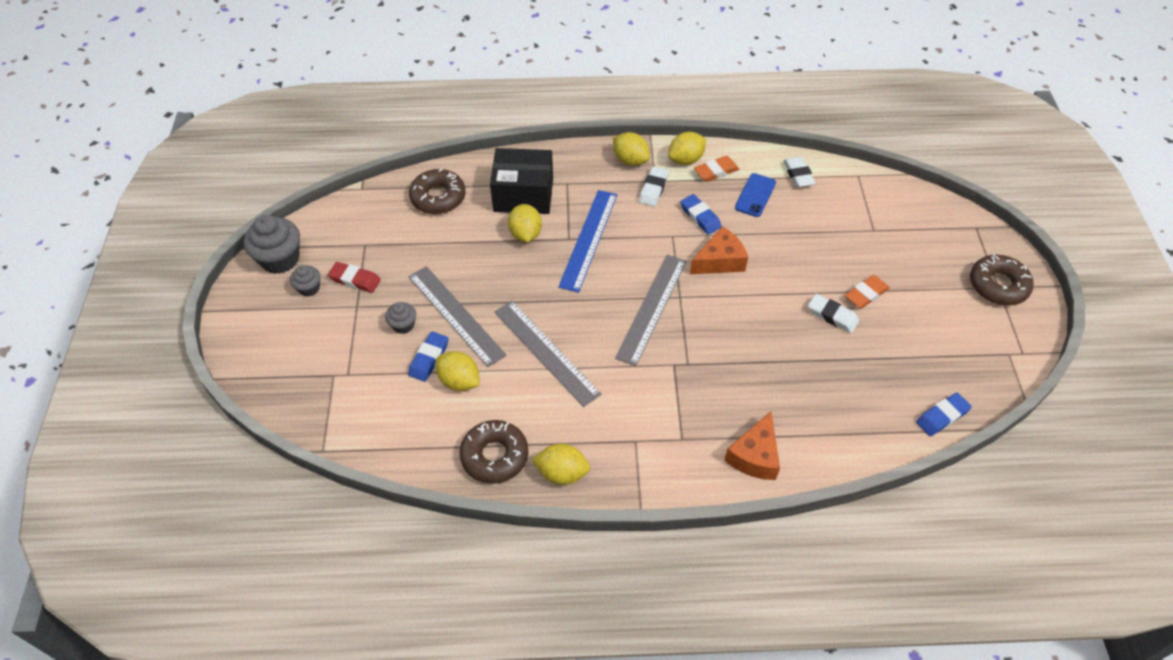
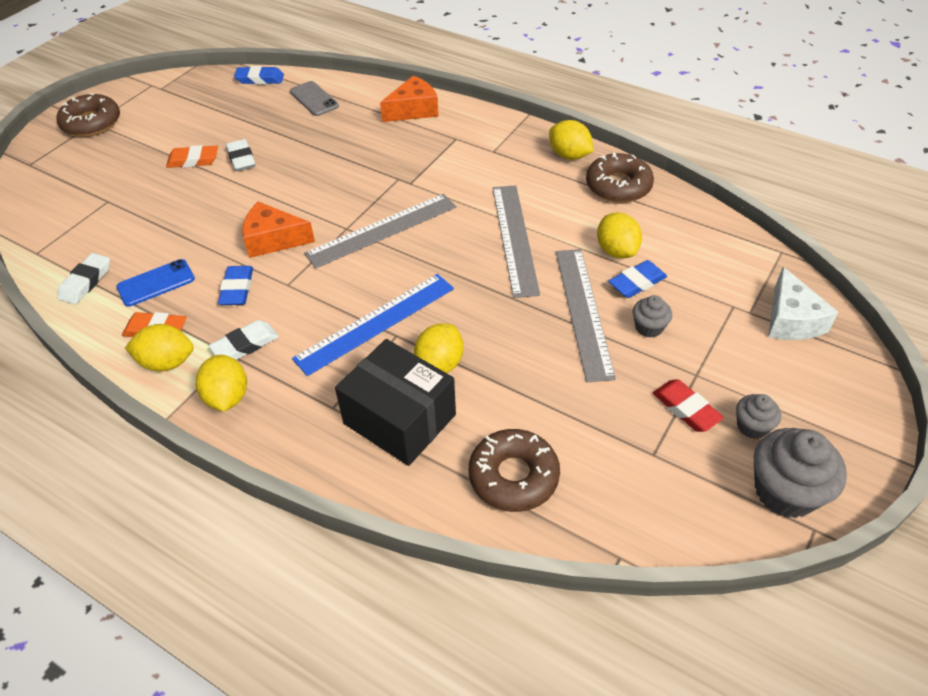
camera: 145 degrees left, 5 degrees down
none -> grey phone [290,81,339,116]
none -> white cheese [768,267,839,340]

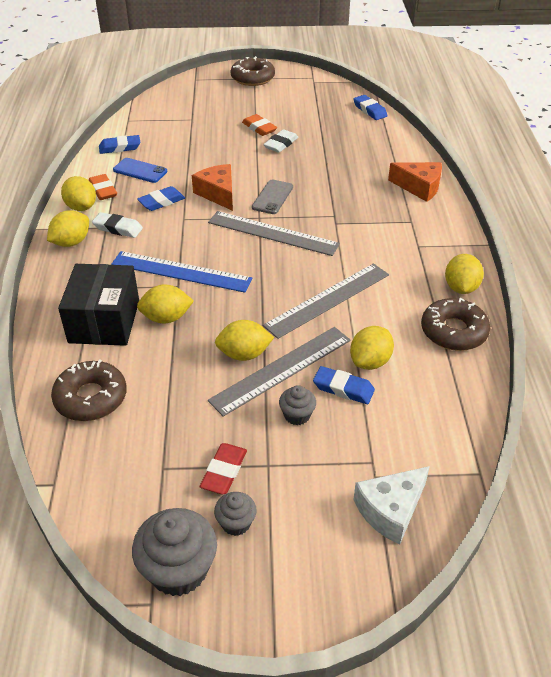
camera: 55 degrees right, 5 degrees down
white eraser [57,253,110,305] -> blue eraser [99,135,141,154]
grey phone [290,81,339,116] -> grey phone moved to [252,180,293,214]
none -> yellow lemon [215,320,274,361]

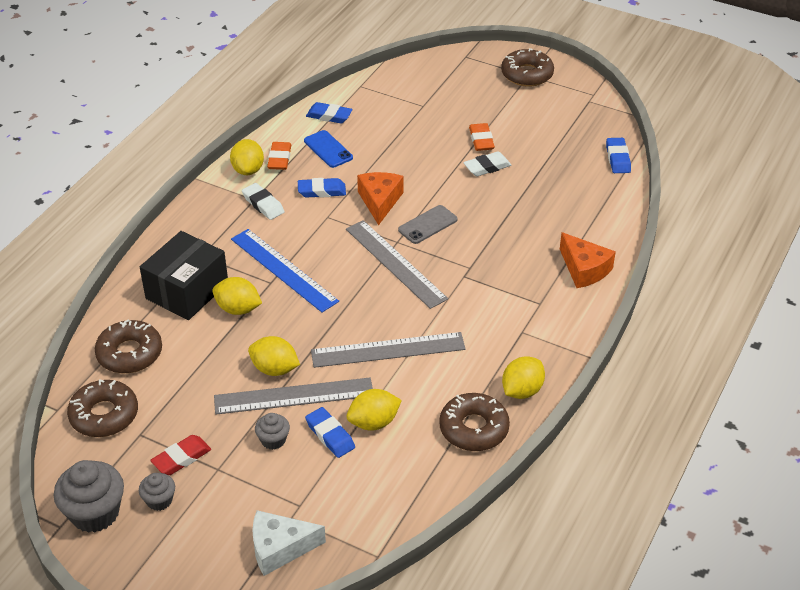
camera: 30 degrees right, 0 degrees up
yellow lemon [47,210,89,247] -> none
none -> brown donut [67,379,138,437]

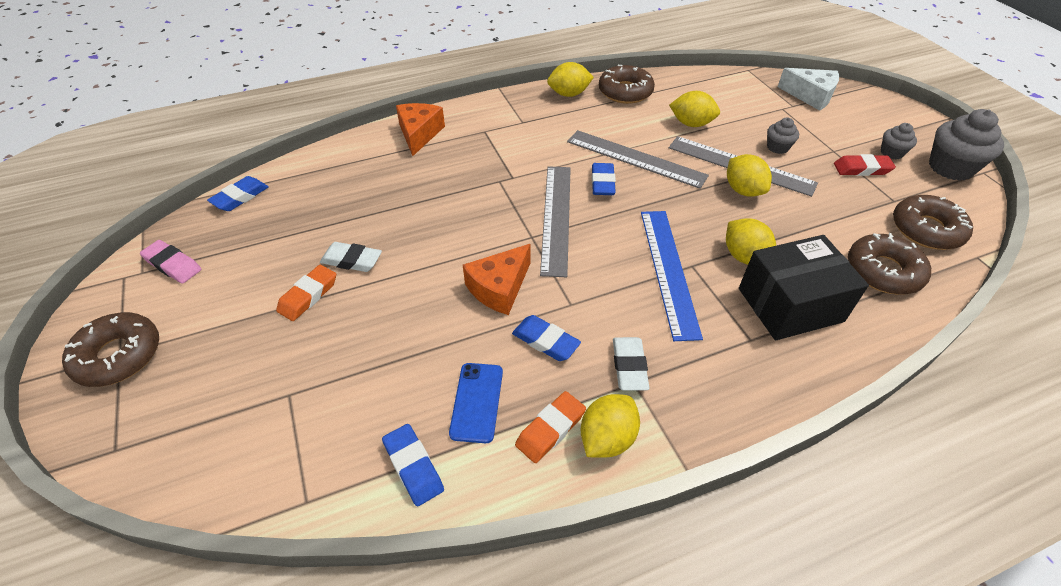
camera: 140 degrees left, 5 degrees up
blue eraser [305,407,355,458] -> blue eraser moved to [592,163,616,195]
grey phone [398,205,458,244] -> none
none -> pink eraser [140,240,201,284]

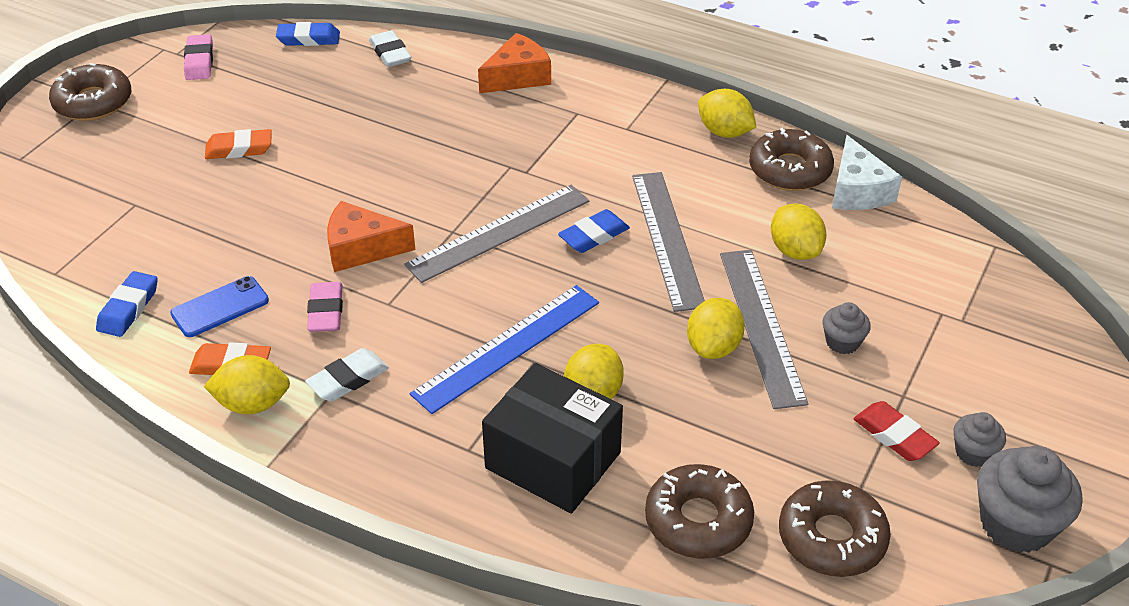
camera: 50 degrees right, 5 degrees down
white eraser [320,242,382,272] -> white eraser moved to [369,30,411,67]
blue eraser [512,315,581,361] -> pink eraser [307,282,343,332]
white cheese [778,68,839,111] -> white cheese moved to [832,135,902,210]

